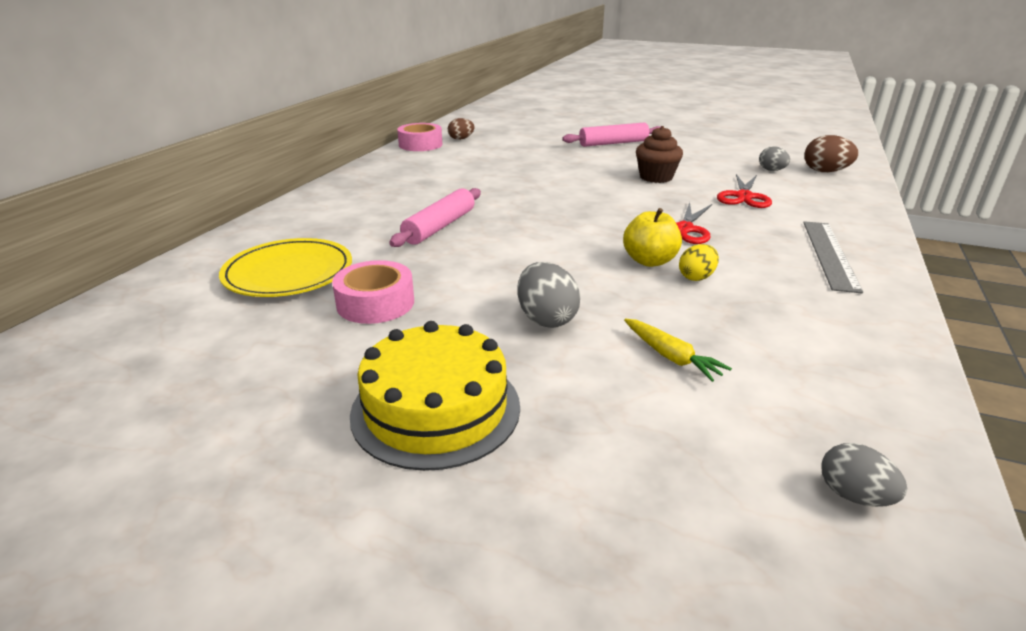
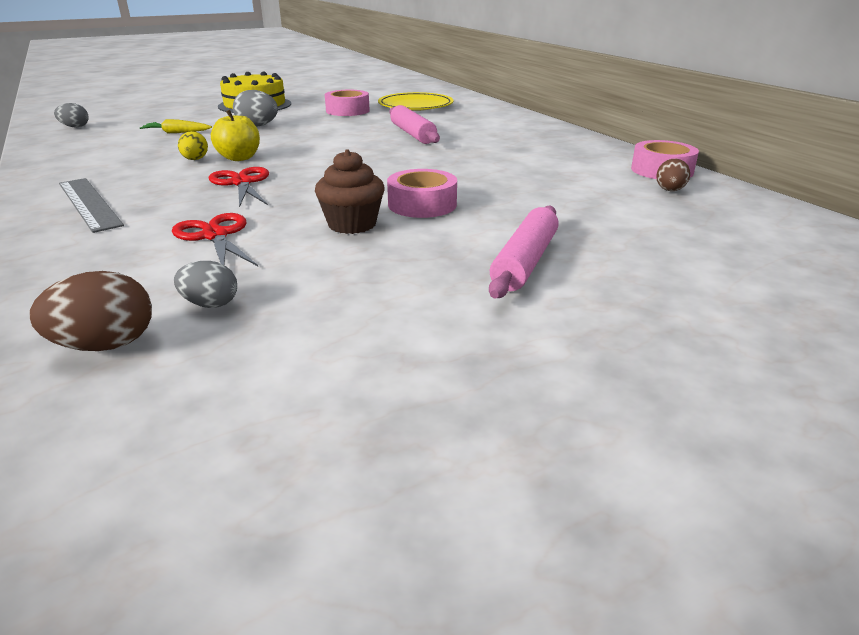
camera: 130 degrees right, 0 degrees up
none -> pink tape [387,169,457,218]

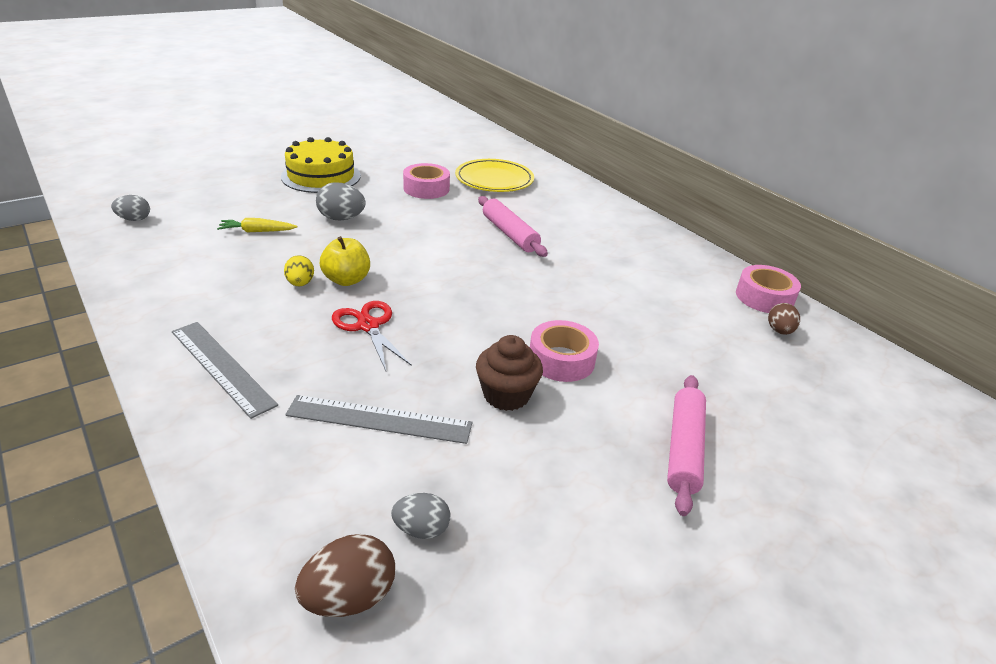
camera: 10 degrees left, 5 degrees up
red scissors [172,213,258,266] -> grey ruler [285,395,472,444]

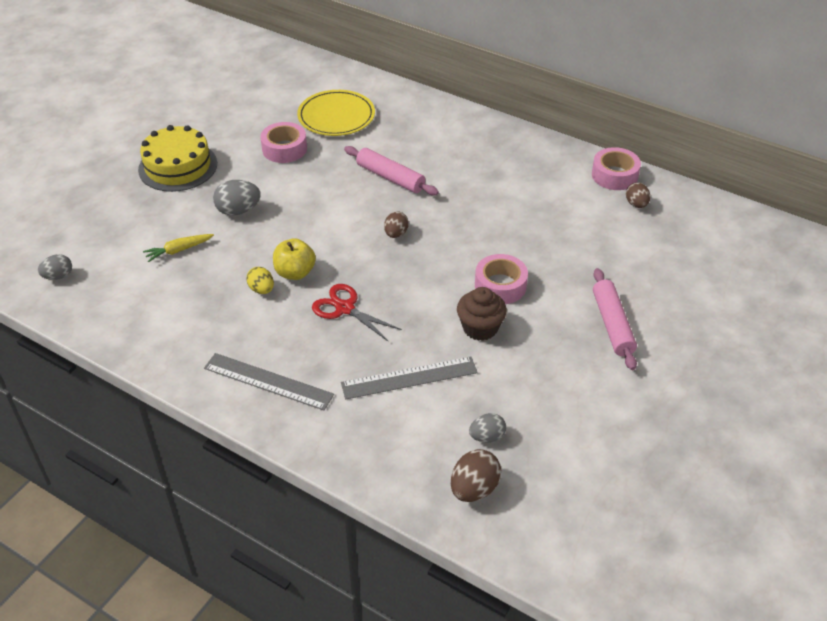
camera: 20 degrees left, 10 degrees up
none -> brown egg [384,211,409,238]

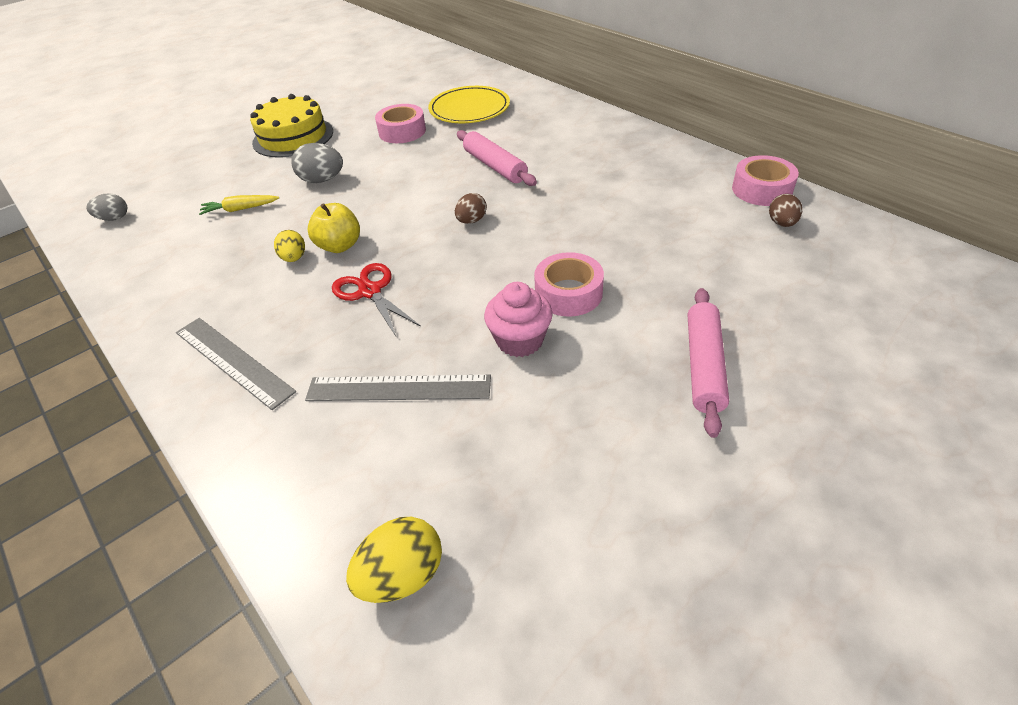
camera: 20 degrees right, 0 degrees up
brown egg [451,449,501,502] -> yellow egg [346,517,442,603]
brown cupcake [457,287,507,341] -> pink cupcake [484,282,553,357]
grey egg [469,413,506,443] -> none

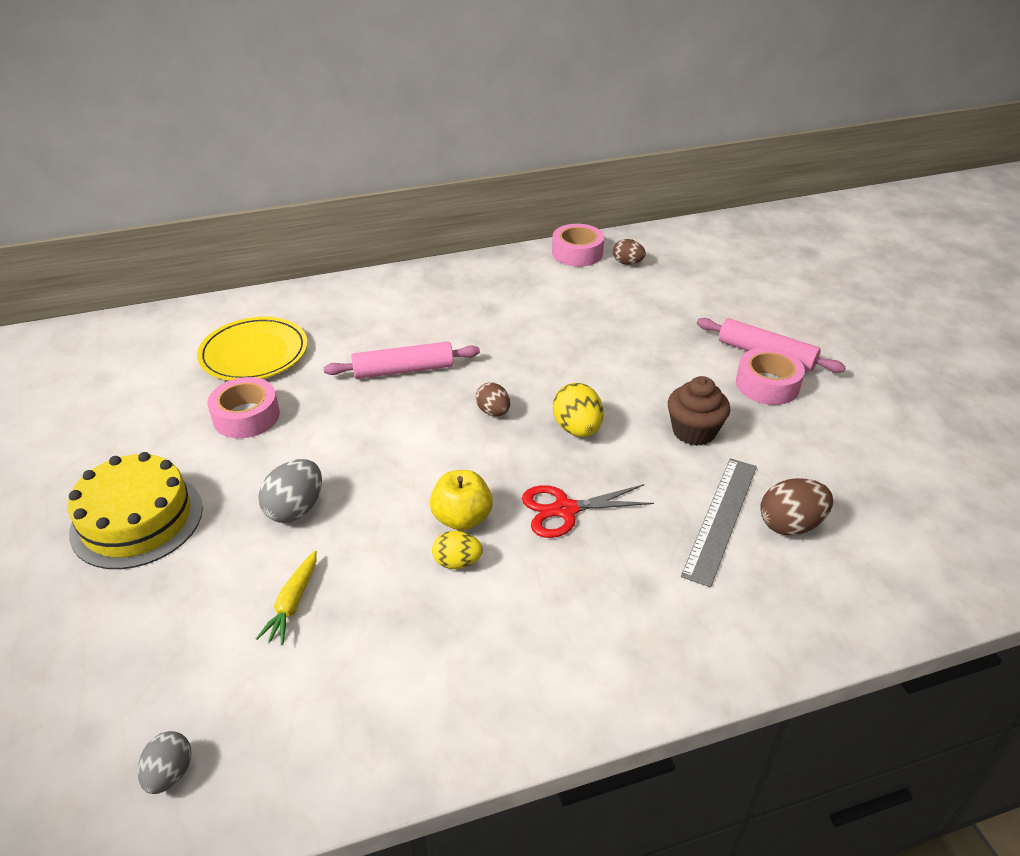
camera: 70 degrees left, 5 degrees down
grey ruler [176,318,296,410] -> none
yellow egg [346,517,442,603] -> yellow egg moved to [553,383,603,437]
pink cupcake [484,282,553,357] -> brown cupcake [668,376,730,446]
pink tape [534,252,604,317] -> pink tape moved to [736,347,805,405]
none -> brown egg [760,478,833,536]

